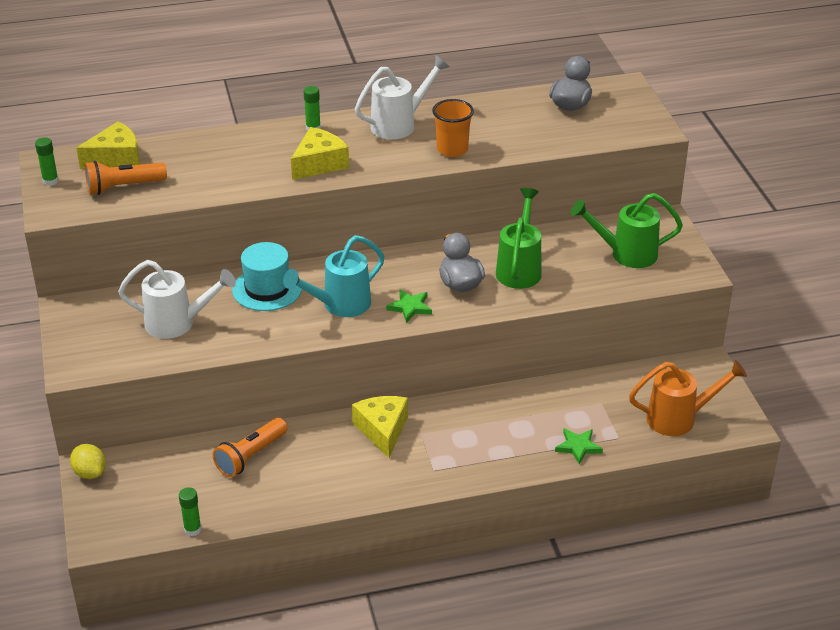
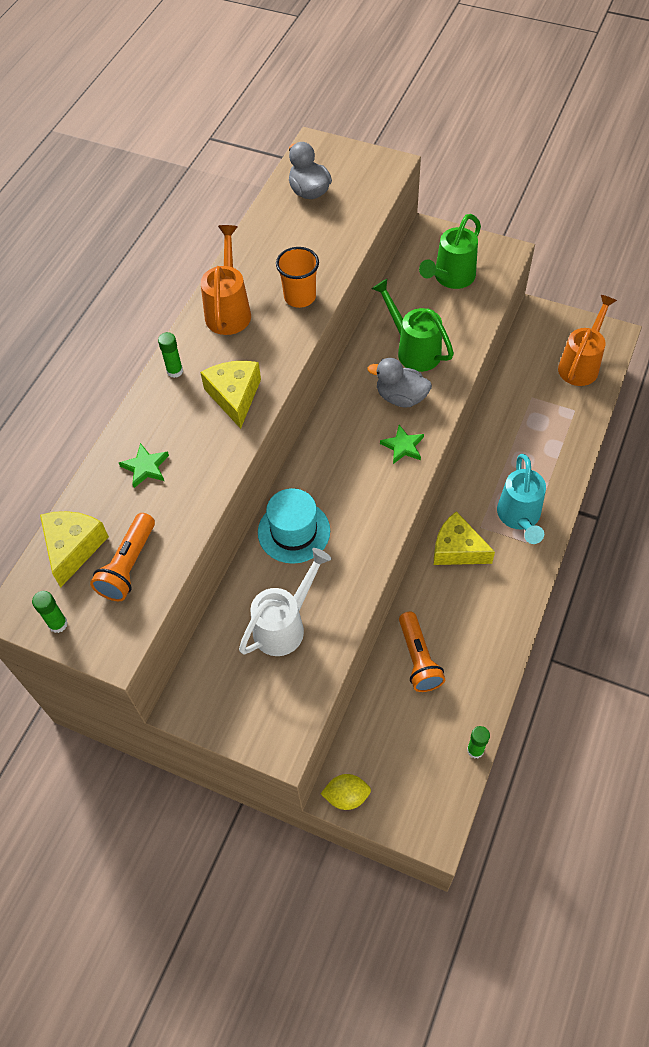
camera: 50 degrees left, 20 degrees up
turquoise watering can [283,235,385,317] -> turquoise watering can moved to [497,454,546,544]
white watering can [355,55,450,139] -> orange watering can [201,225,251,335]
green star [555,428,603,465] -> green star moved to [119,443,169,488]

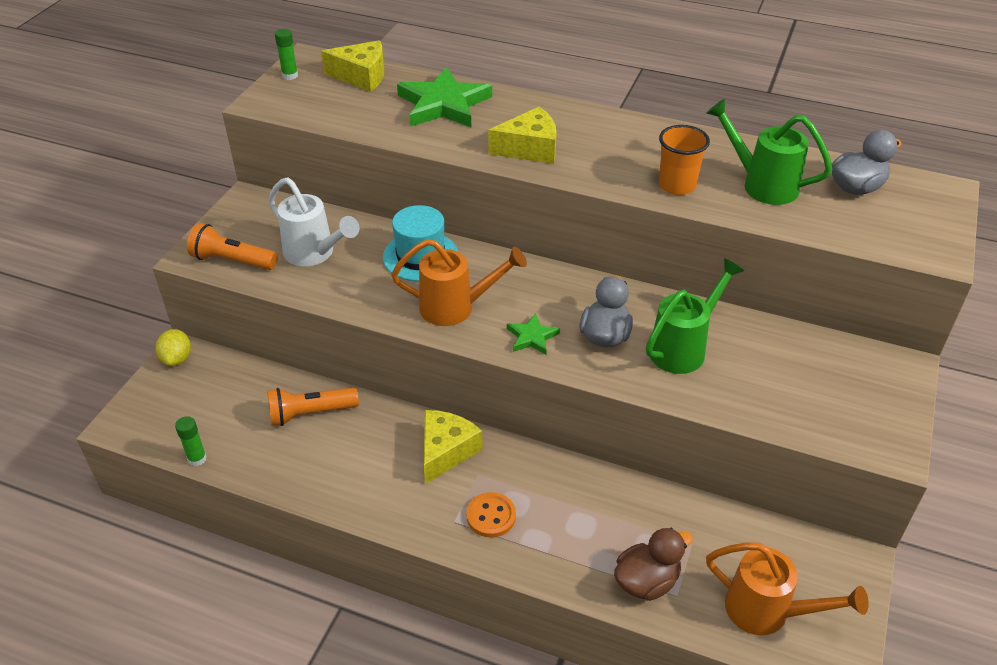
camera: 85 degrees right, 15 degrees down
orange flashlight [90,513,155,601] -> orange flashlight moved to [187,223,278,270]
green star [119,443,169,488] -> green star [397,67,492,127], size x2.03
green glue stick [158,332,183,378] -> none
orange watering can [201,225,251,335] -> orange watering can moved to [391,239,527,326]
green watering can [419,214,481,289] -> green watering can moved to [706,99,832,205]
turquoise watering can [497,454,546,544] -> orange button [466,492,516,538]
none -> brown duck [614,528,693,601]

